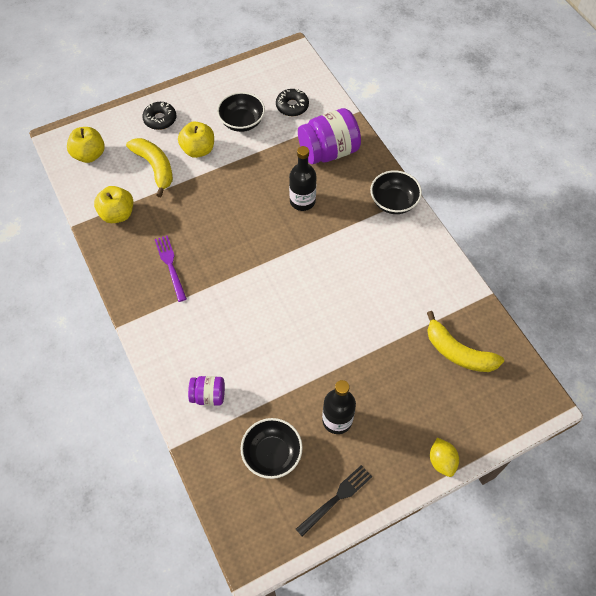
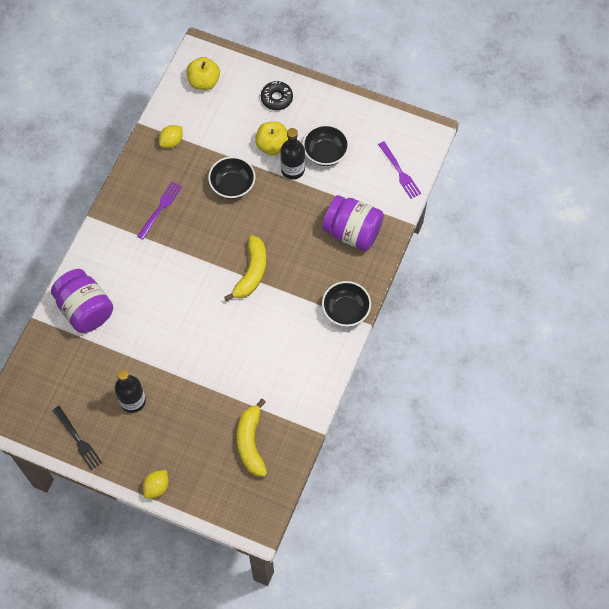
camera: 50 degrees right, 5 degrees up
yellow apple [94,186,133,223] -> yellow lemon [159,125,183,148]
yellow banana [126,138,173,197] -> yellow banana moved to [224,235,266,302]
purple jar [188,376,225,406] -> purple jar [51,269,113,333], size x1.89
black bowl [240,418,303,479] -> black bowl moved to [208,156,255,199]
black donut [276,89,309,116] -> none
black bottle [289,146,316,211] -> black bottle moved to [280,128,305,179]
black fork [296,465,372,537] -> black fork turned 45 degrees clockwise [53,406,102,470]
none -> purple fork [378,141,421,199]

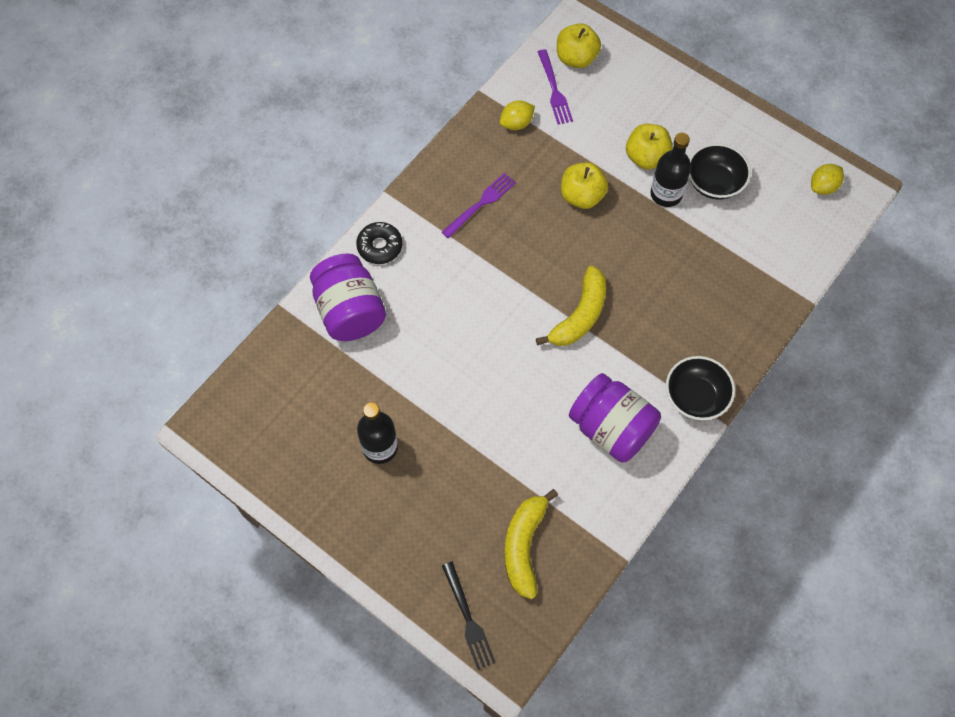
camera: 15 degrees right, 0 degrees up
black fork [53,406,102,470] -> black fork moved to [442,562,496,670]
yellow lemon [143,470,169,499] -> yellow lemon moved to [811,164,844,195]
black bowl [208,156,255,199] -> yellow apple [561,162,608,209]
black donut [261,81,293,110] -> black donut moved to [356,222,402,264]
purple jar [322,195,384,251] -> purple jar moved to [569,373,661,463]
purple fork [378,141,421,199] -> purple fork moved to [538,49,573,125]

